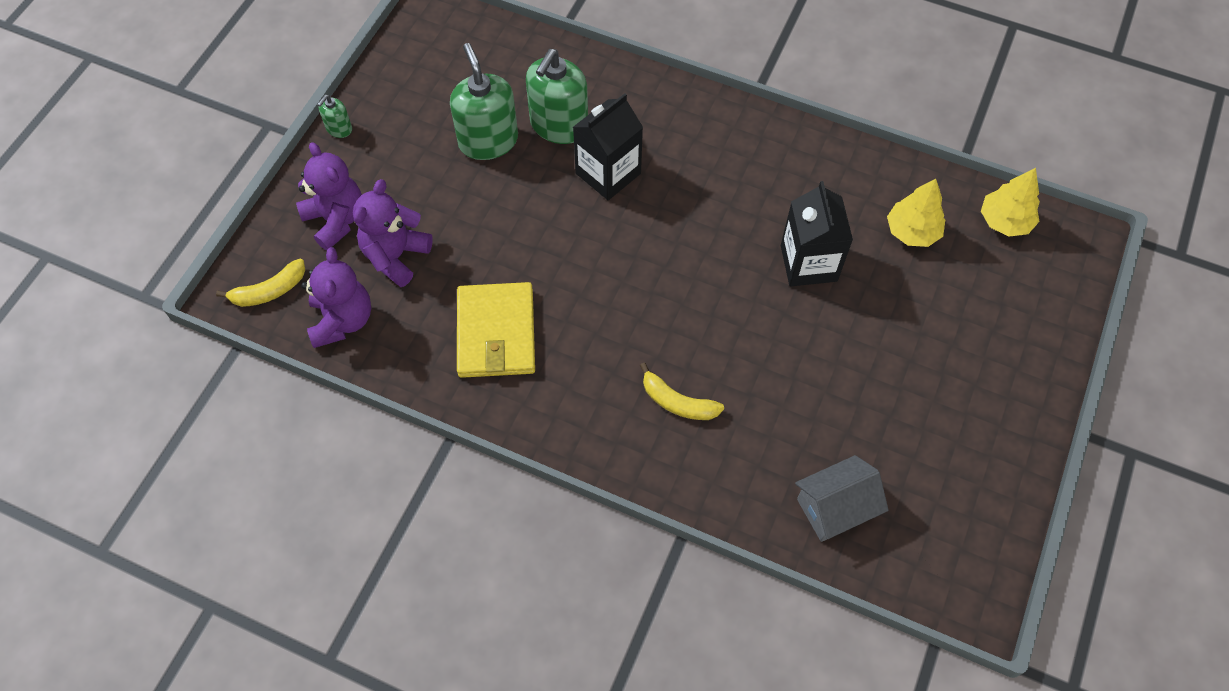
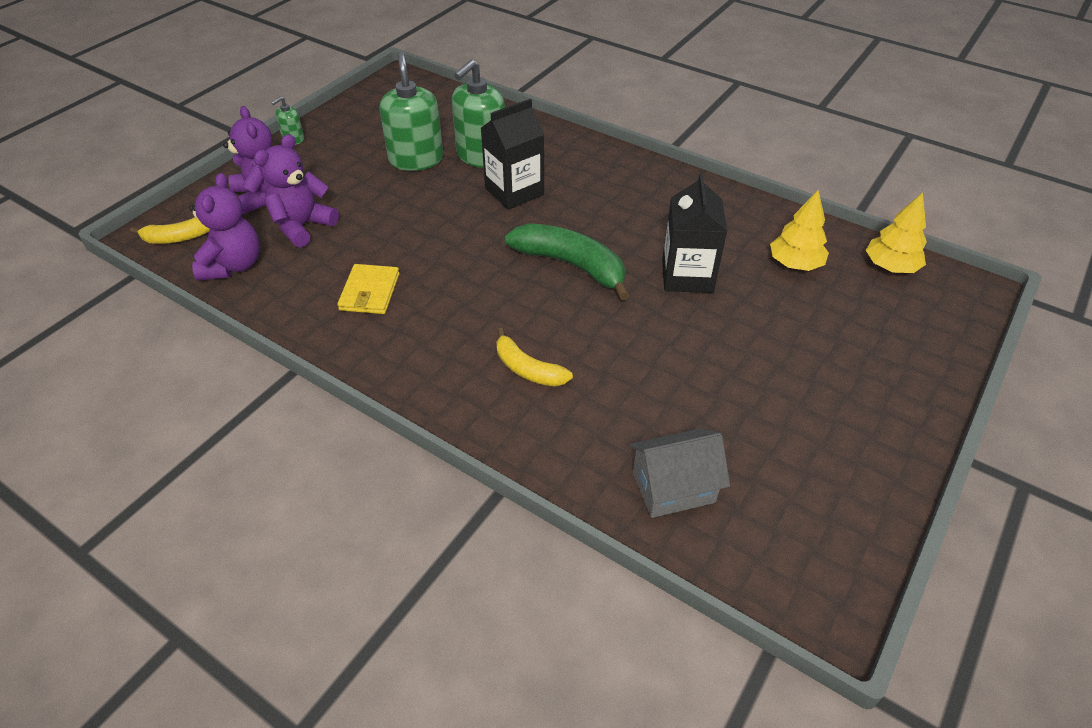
camera: 10 degrees right, 15 degrees down
yellow wallet [457,282,535,378] -> yellow wallet [337,264,400,314], size x0.64
none -> green banana [505,223,630,300]

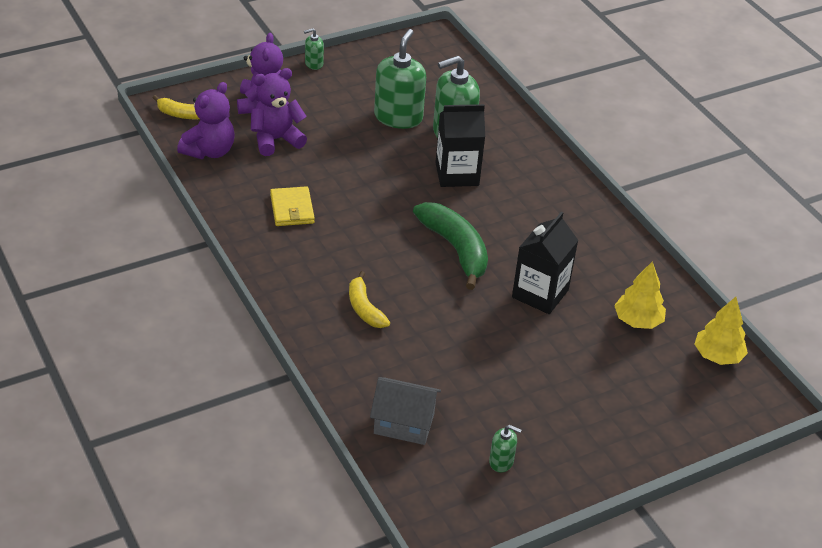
camera: 25 degrees right, 5 degrees down
yellow wallet [337,264,400,314] -> yellow wallet turned 45 degrees counterclockwise [270,186,315,226]
none -> green soap dispenser [489,425,521,472]

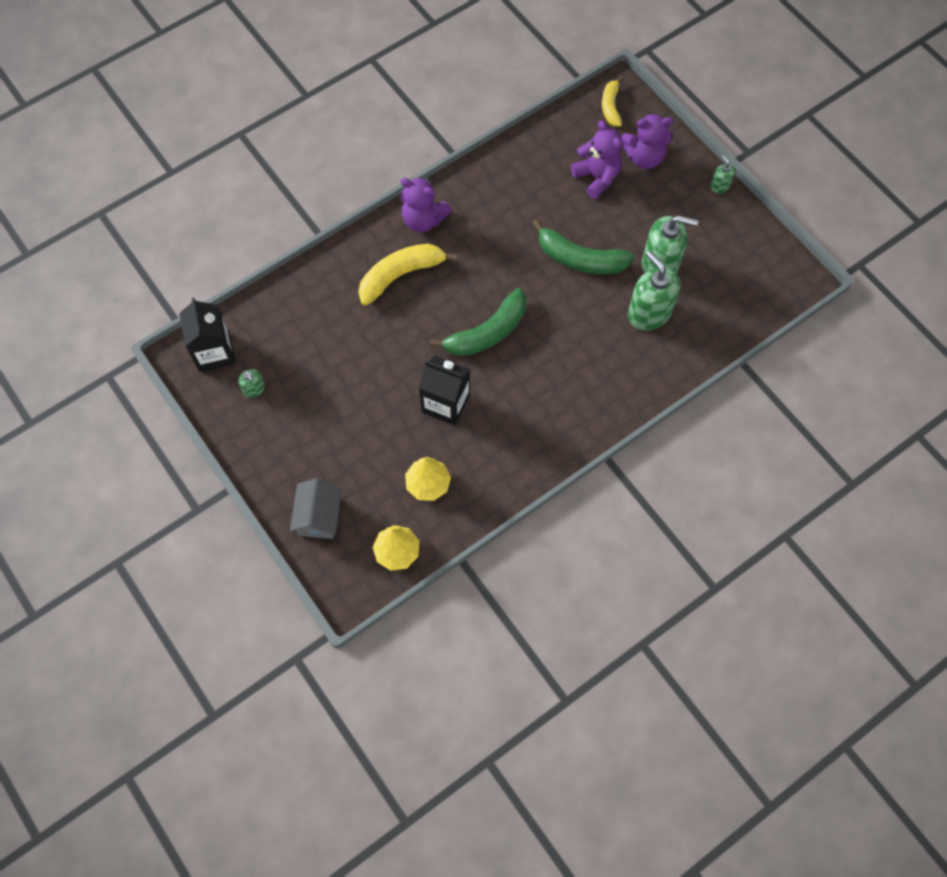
camera: 85 degrees right, 25 degrees up
purple teddy bear [177,82,235,159] -> purple teddy bear moved to [400,177,452,232]
yellow wallet [270,186,315,226] -> none
yellow banana [349,271,390,328] -> yellow banana [358,244,458,305], size x1.68
grey house [370,377,441,445] -> grey house moved to [290,478,342,539]
black carton [435,104,485,187] -> black carton moved to [179,298,236,372]
green soap dispenser [489,425,521,472] -> green soap dispenser turned 45 degrees counterclockwise [238,369,265,398]
none -> green banana [532,219,634,274]

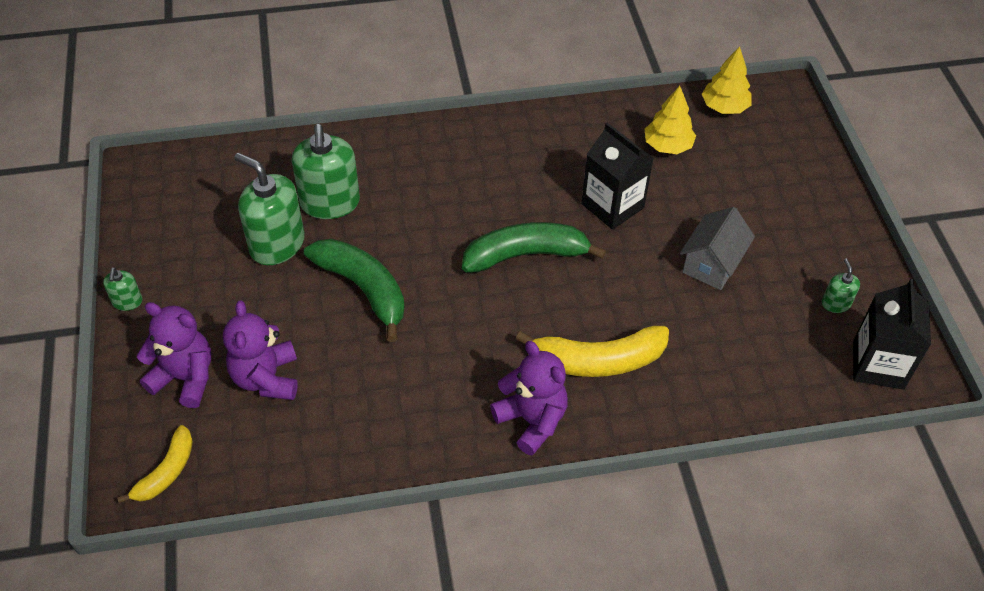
camera: 155 degrees left, 15 degrees down
grey house [290,478,342,539] -> grey house moved to [680,207,755,290]

